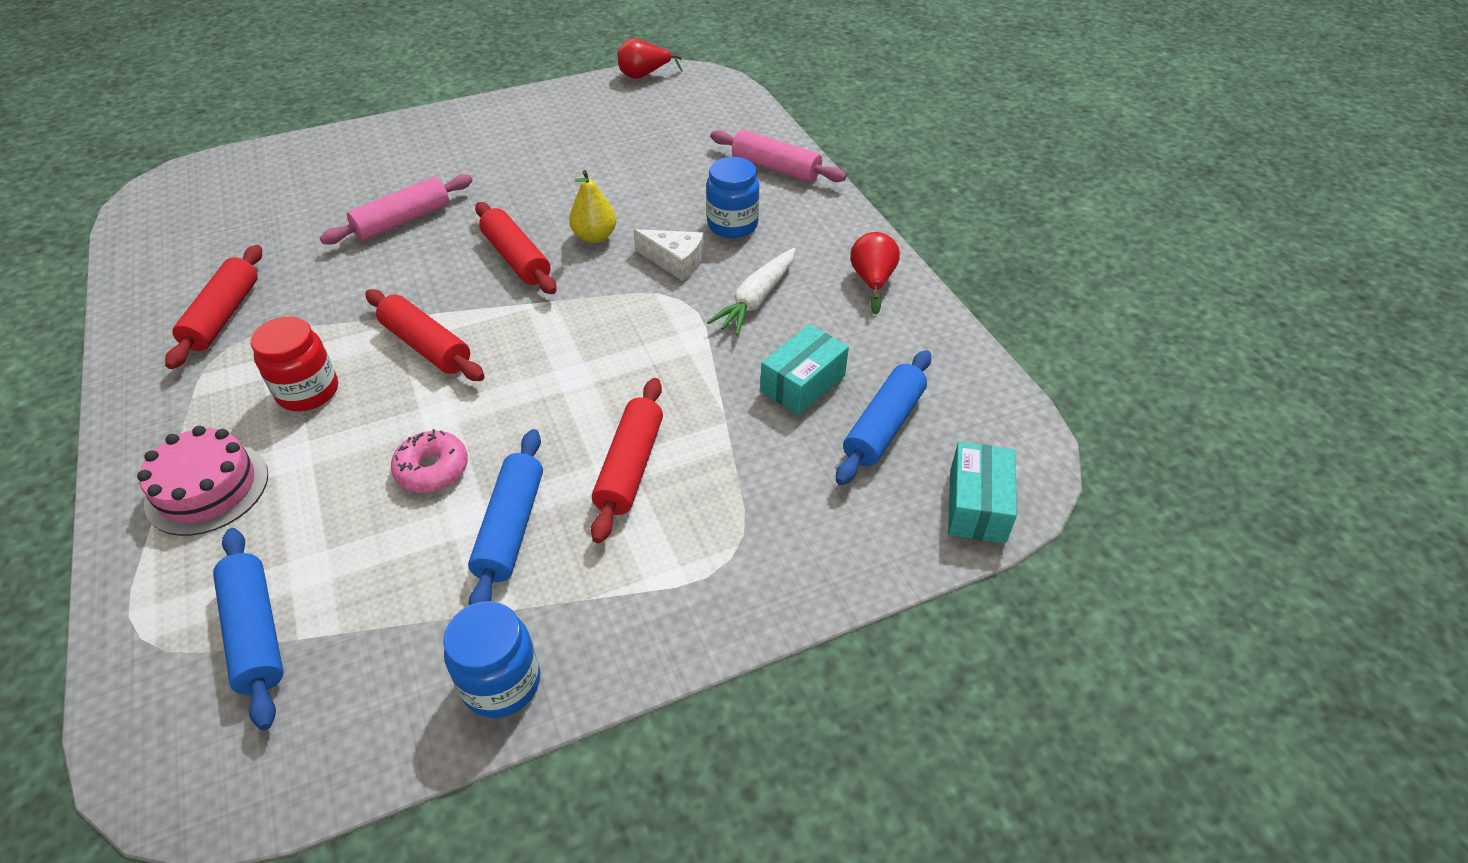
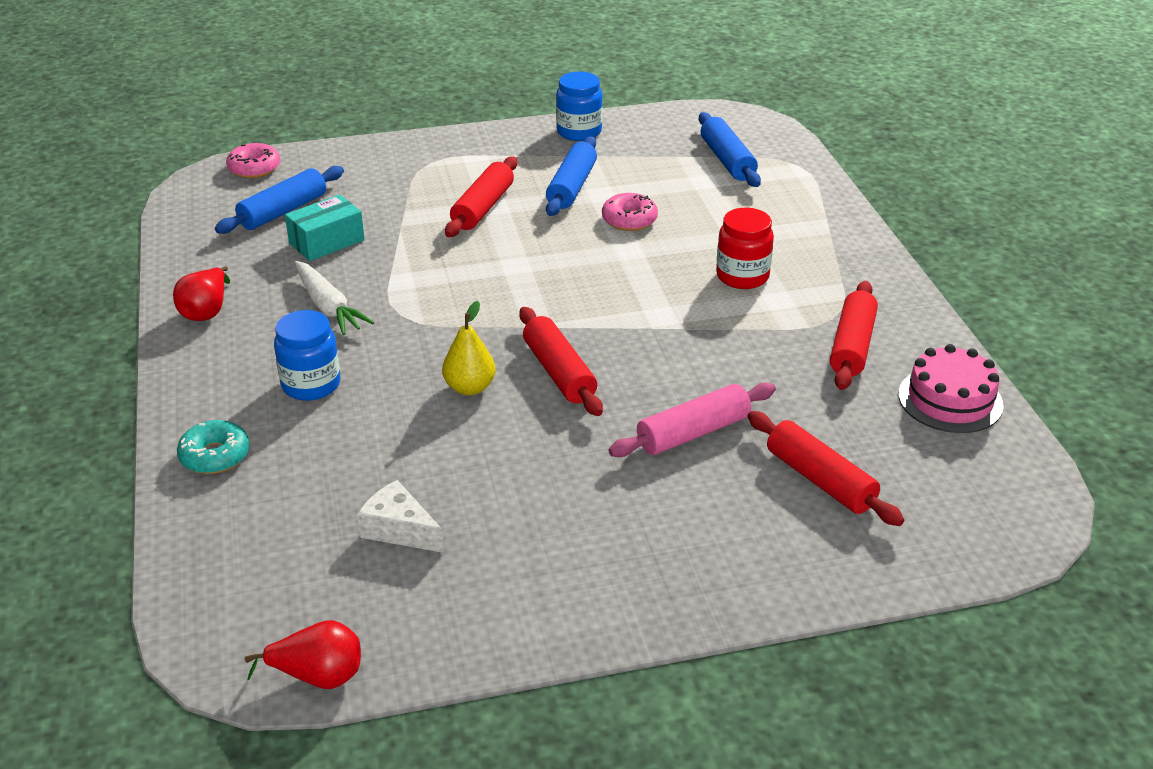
camera: 170 degrees left, 10 degrees down
pink cake [137,426,268,536] -> pink cake moved to [898,344,1004,433]
red rolling pin [365,289,485,381] -> red rolling pin moved to [748,411,904,526]
white cheese [634,229,704,281] -> white cheese moved to [357,480,444,553]
white carrot [707,248,795,336] -> white carrot turned 105 degrees clockwise [294,261,374,335]
pink rolling pin [710,130,846,182] -> turquoise donut [177,420,250,474]
turquoise box [948,442,1017,543] -> pink donut [226,143,280,178]

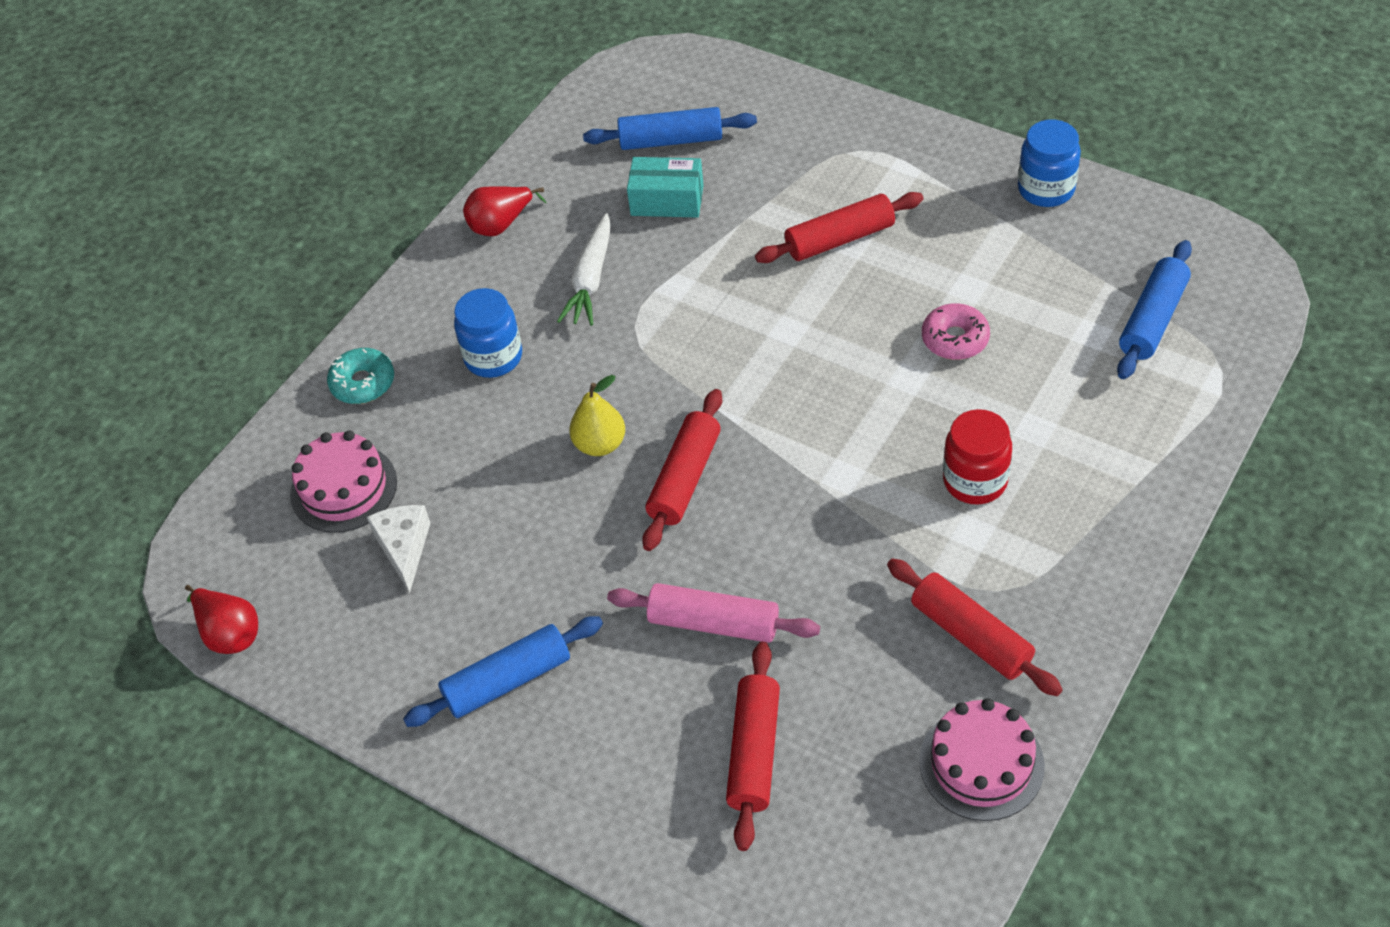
camera: 50 degrees right, 15 degrees up
pink donut [226,143,280,178] -> none
blue rolling pin [546,136,597,216] -> blue rolling pin moved to [403,616,603,727]
red rolling pin [830,281,878,390] -> red rolling pin turned 75 degrees clockwise [887,558,1063,696]
none -> pink cake [290,431,397,533]

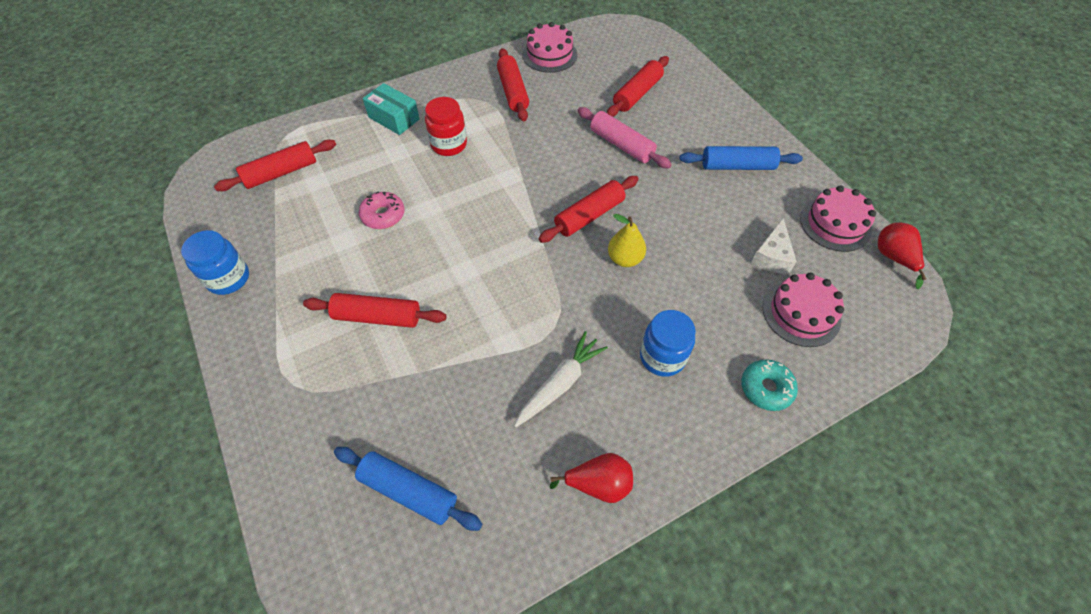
camera: 155 degrees left, 5 degrees up
turquoise box [627,157,704,218] -> turquoise box moved to [363,83,420,135]
blue rolling pin [1117,240,1192,379] -> red rolling pin [214,140,336,191]
none -> pink cake [800,186,876,252]

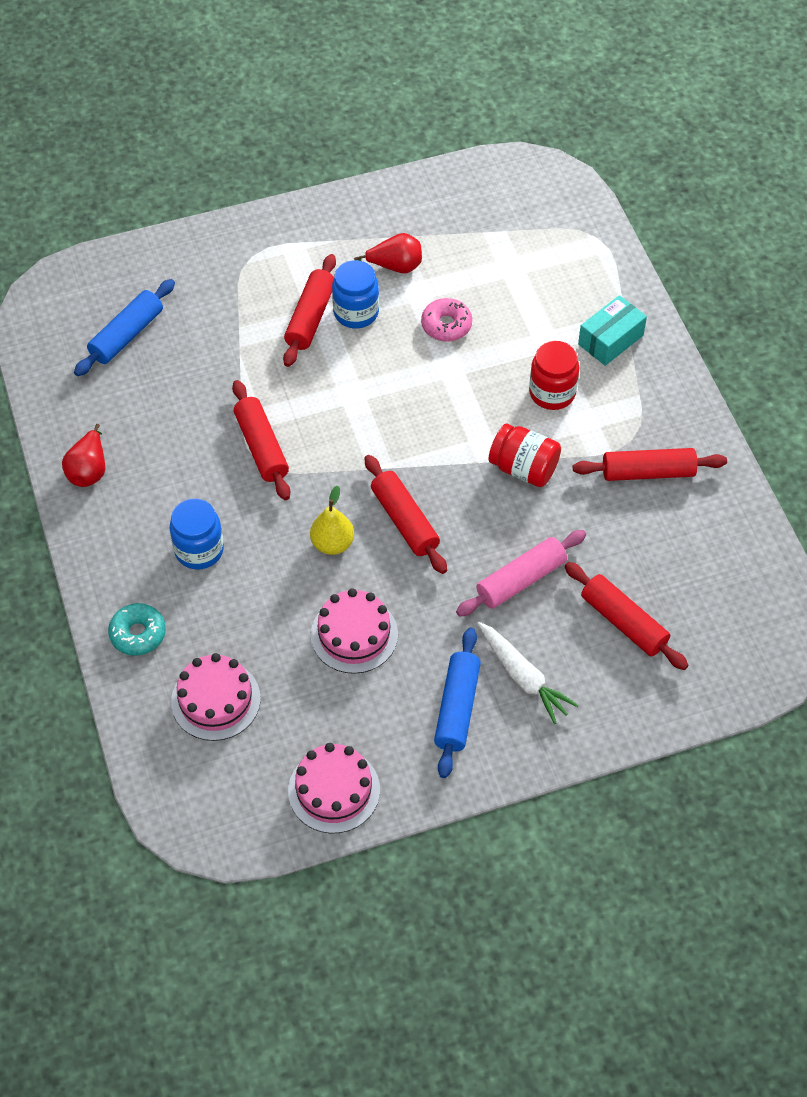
camera: 100 degrees right, 0 degrees up
blue jar [181,230,249,295] -> blue jar moved to [332,260,379,328]
red rolling pin [214,140,336,191] -> red rolling pin moved to [232,380,290,500]
white carrot [514,331,608,428] -> white carrot moved to [477,622,578,724]
pink cake [522,22,578,73] -> pink cake moved to [311,588,398,674]
white cheese [751,218,797,274] -> none
red pear [878,222,926,289] -> red pear moved to [354,233,422,273]
none -> red jar [489,424,561,487]

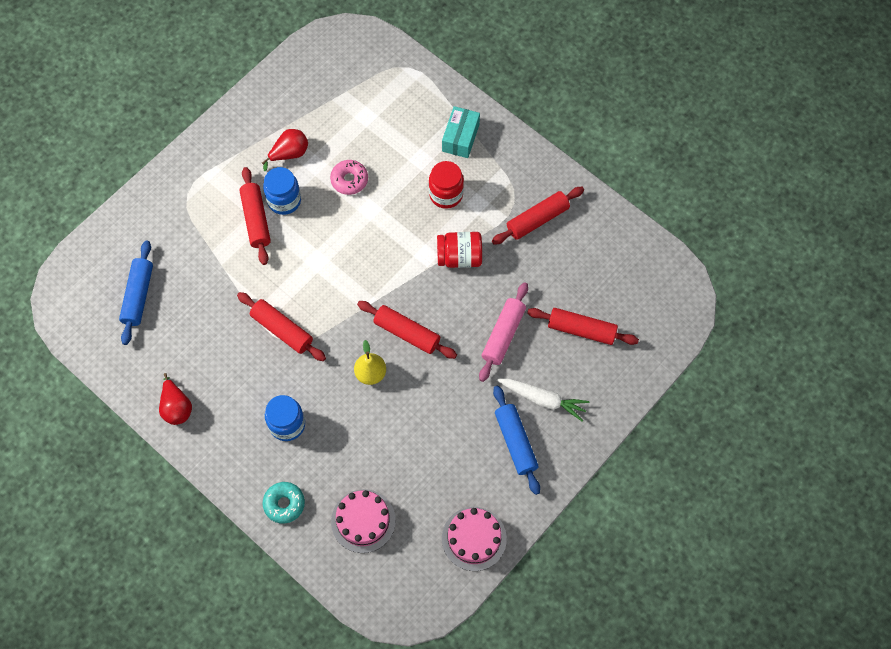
camera: 30 degrees left, 10 degrees up
pink cake [311,588,398,674] -> none

